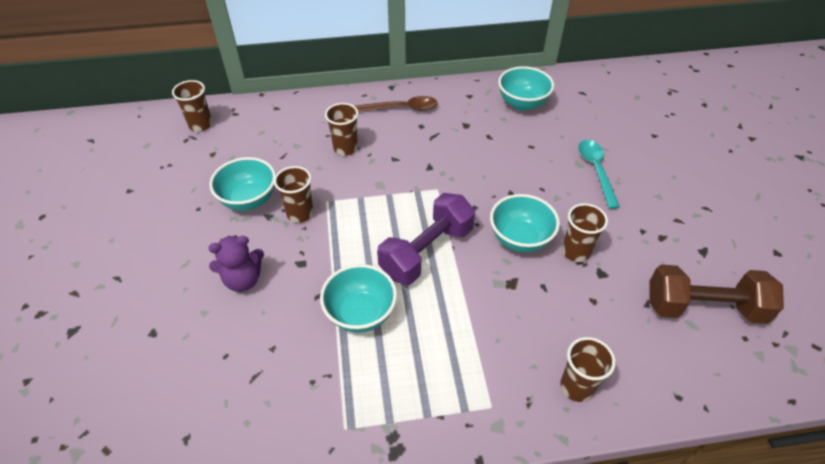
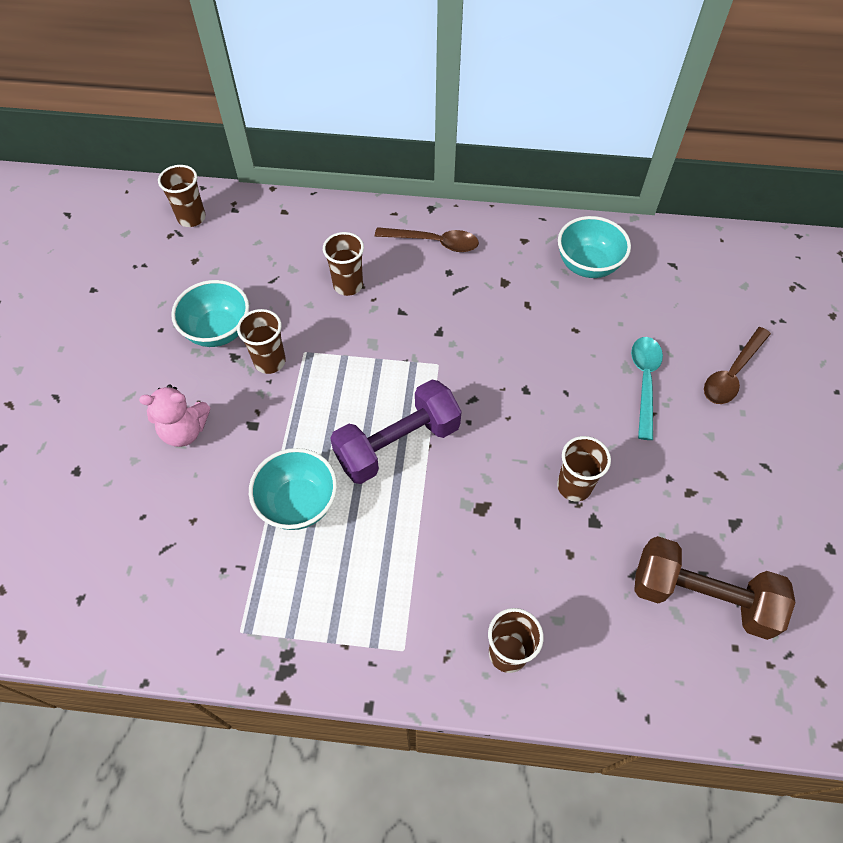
camera: 15 degrees right, 10 degrees up
purple teddy bear [208,235,264,292] -> pink teddy bear [139,384,211,447]
turquoise bowl [490,194,560,253] -> none
none -> brown spoon [704,327,771,404]

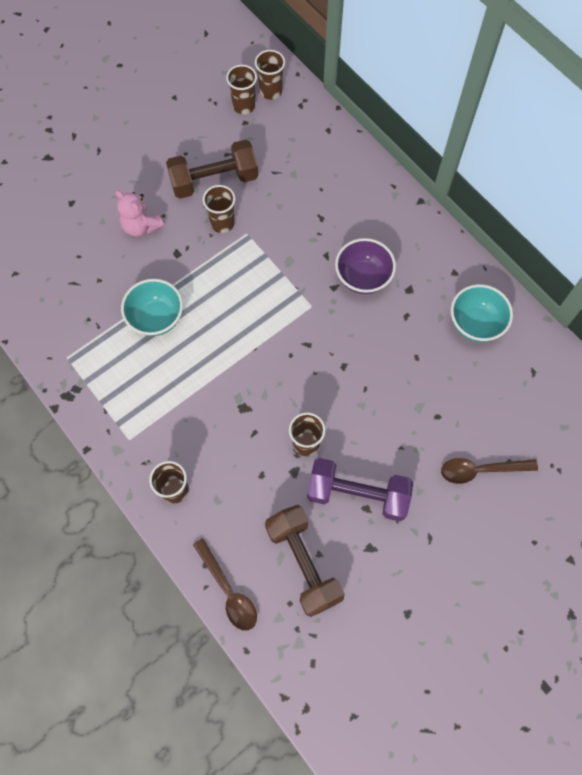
camera: 45 degrees right, 10 degrees up
turquoise bowl [171,280,249,347] -> brown dumbbell [166,140,258,199]
brown cup [323,232,364,296] -> brown cup moved to [226,65,257,114]
purple dumbbell [330,379,462,484] -> purple dumbbell moved to [307,458,413,521]
brown spoon [375,227,479,252] -> brown spoon moved to [193,538,257,631]
turquoise spoon [631,337,663,440] -> none
none -> purple bowl [335,238,396,294]

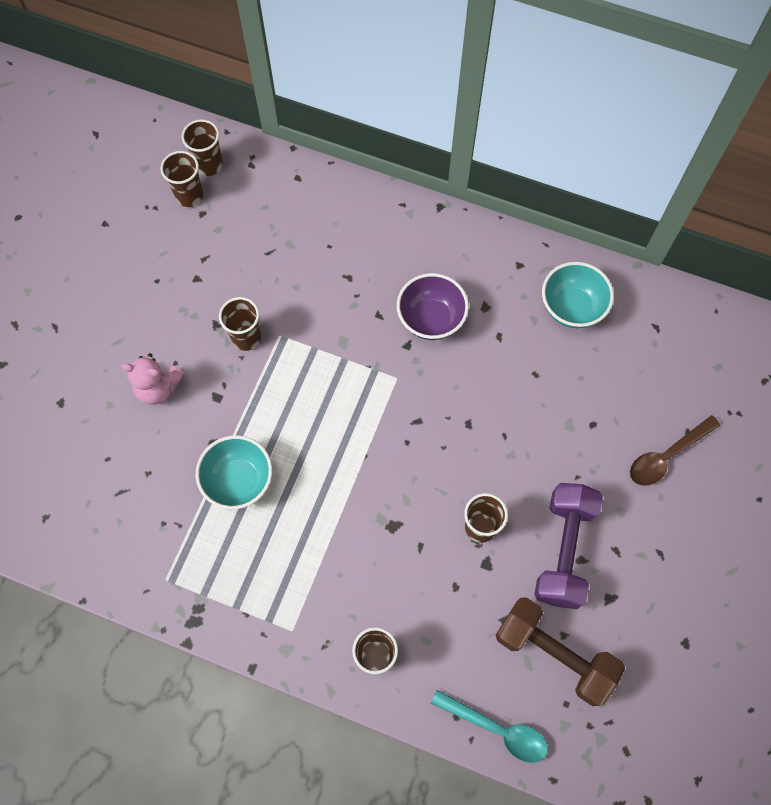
camera: 30 degrees left, 0 degrees up
brown dumbbell [166,140,258,199] -> none
brown spoon [193,538,257,631] -> turquoise spoon [431,690,548,763]
purple dumbbell [307,458,413,521] -> purple dumbbell turned 60 degrees counterclockwise [534,483,603,609]

